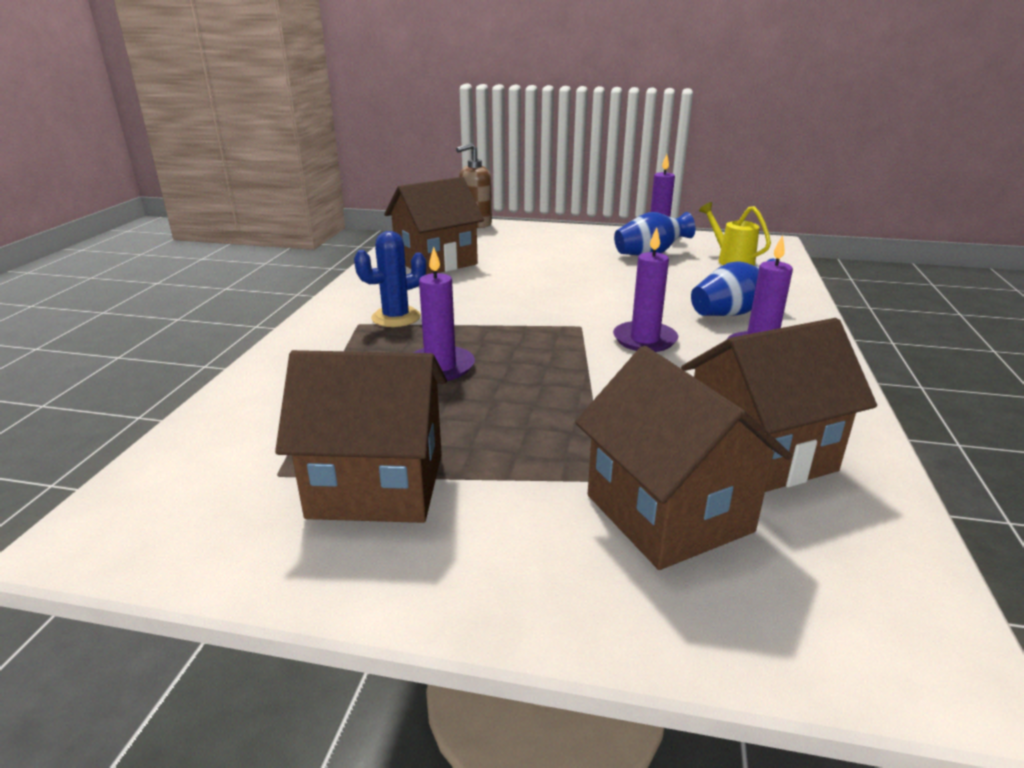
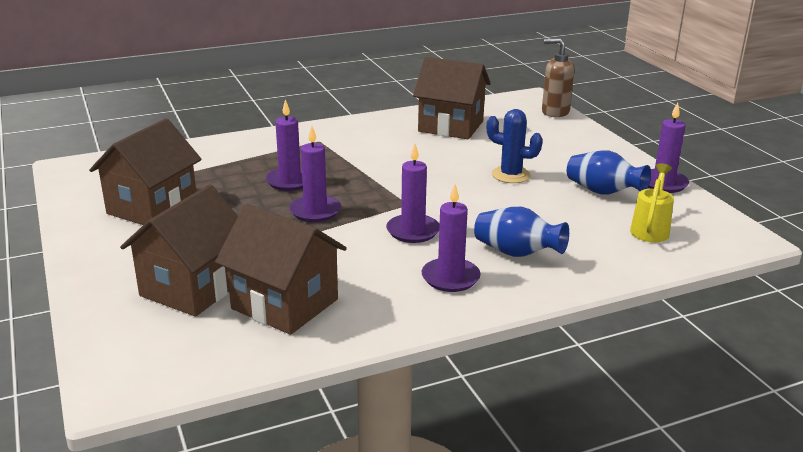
camera: 55 degrees right, 0 degrees up
brown house [275,350,447,523] -> brown house turned 60 degrees clockwise [89,118,202,225]
blue cactus [354,231,426,327] -> blue cactus moved to [487,109,543,183]
none -> purple candle [289,126,341,222]

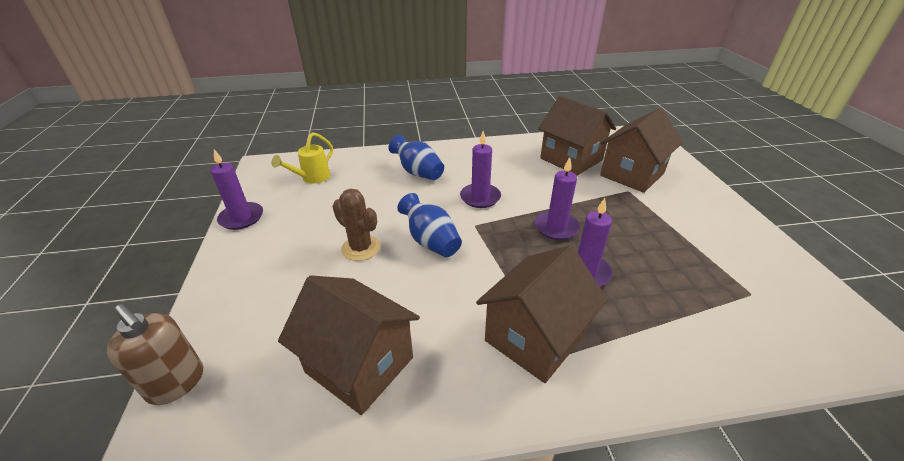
camera: 165 degrees left, 10 degrees up
brown house [89,118,202,225] -> brown house moved to [476,245,608,383]
purple candle [422,184,481,292] -> none
blue cactus [487,109,543,183] -> brown cactus [332,189,380,261]
blue vase [567,150,651,195] -> blue vase moved to [397,193,462,257]

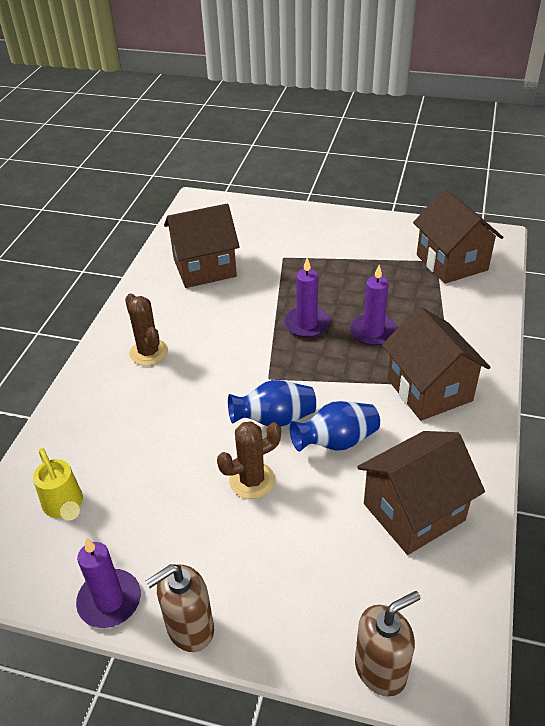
camera: 65 degrees left, 5 degrees up
blue vase [389,135,444,180] -> blue vase moved to [290,401,380,452]
purple candle [460,131,501,208] -> none
brown house [600,108,683,193] -> brown house moved to [413,189,503,284]
none -> brown cactus [125,293,168,366]
none -> brown soap dispenser [145,564,214,652]

